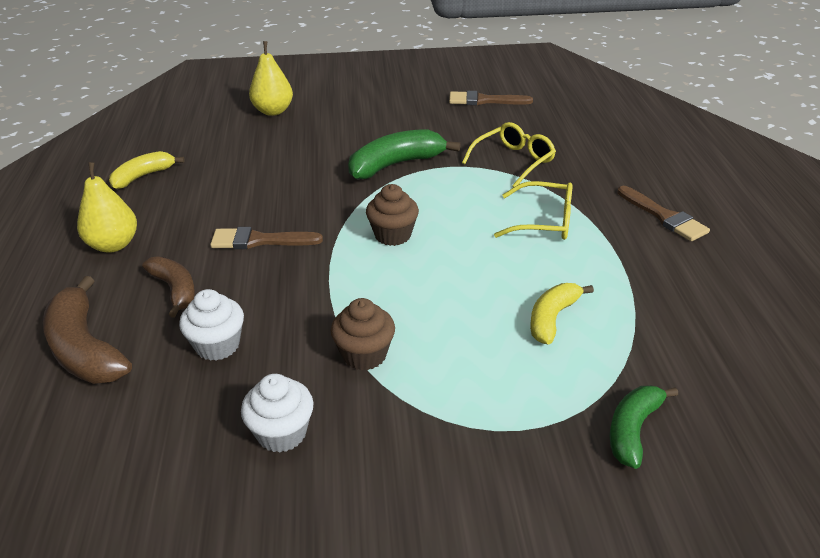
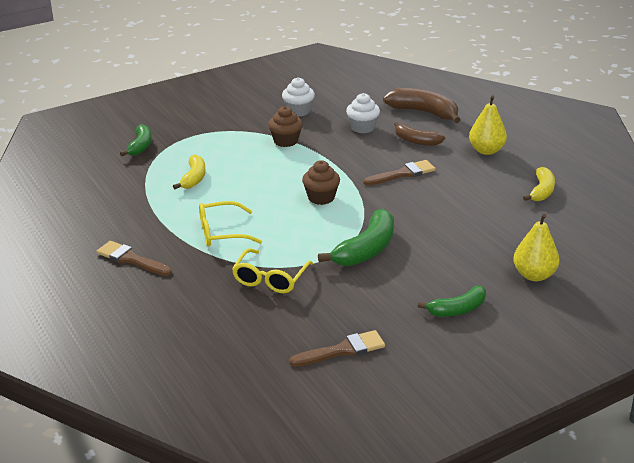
camera: 155 degrees right, 5 degrees down
none -> green banana [418,286,486,317]

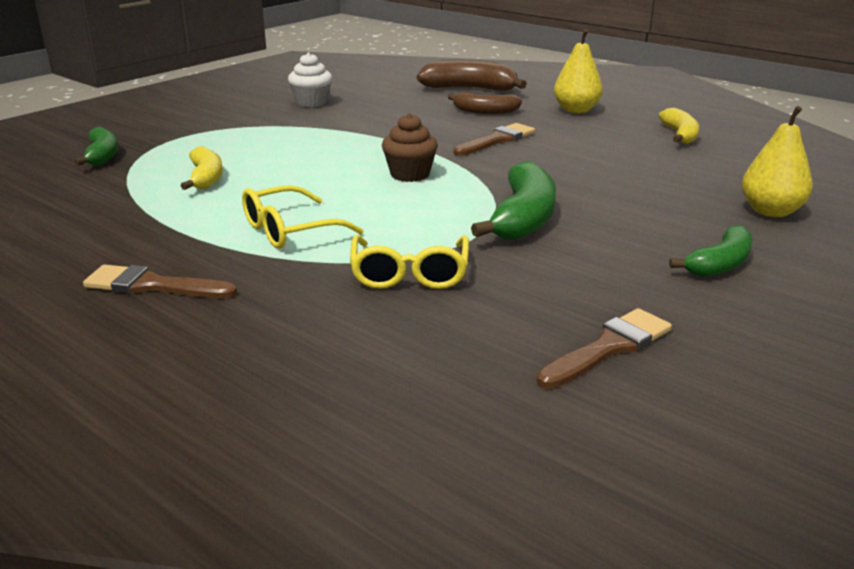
camera: 20 degrees left, 5 degrees down
brown cupcake [268,106,303,147] -> none
white cupcake [346,93,380,133] -> none

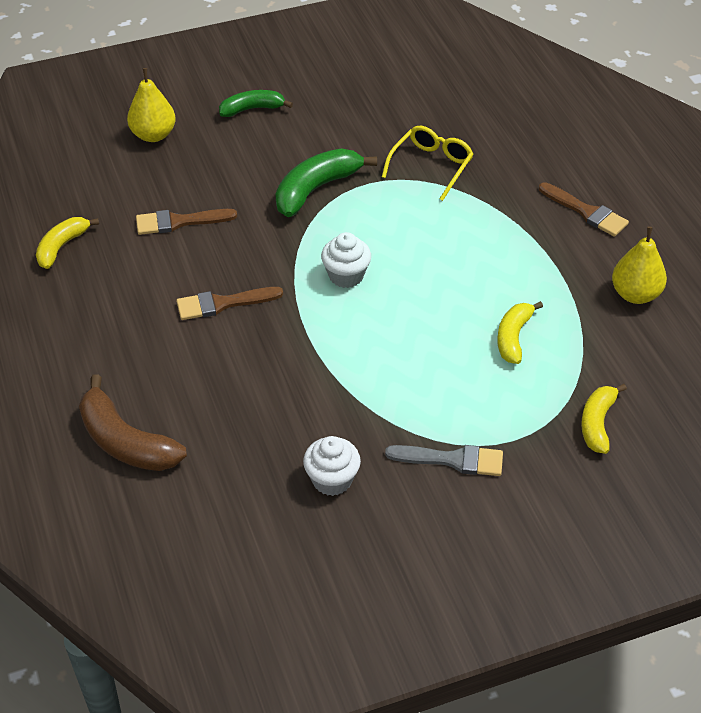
camera: 150 degrees left, 20 degrees up
green banana [74,126,119,166] -> yellow banana [581,384,627,454]
yellow glasses [242,185,364,249] -> none
brown cupcake [382,113,438,182] -> white cupcake [321,232,371,288]
brown banana [448,92,522,114] -> none
brown brush [537,308,672,389] -> brown brush moved to [136,209,237,235]
yellow pear [554,29,603,113] -> yellow pear moved to [612,226,667,304]
none -> grey brush [385,445,503,476]

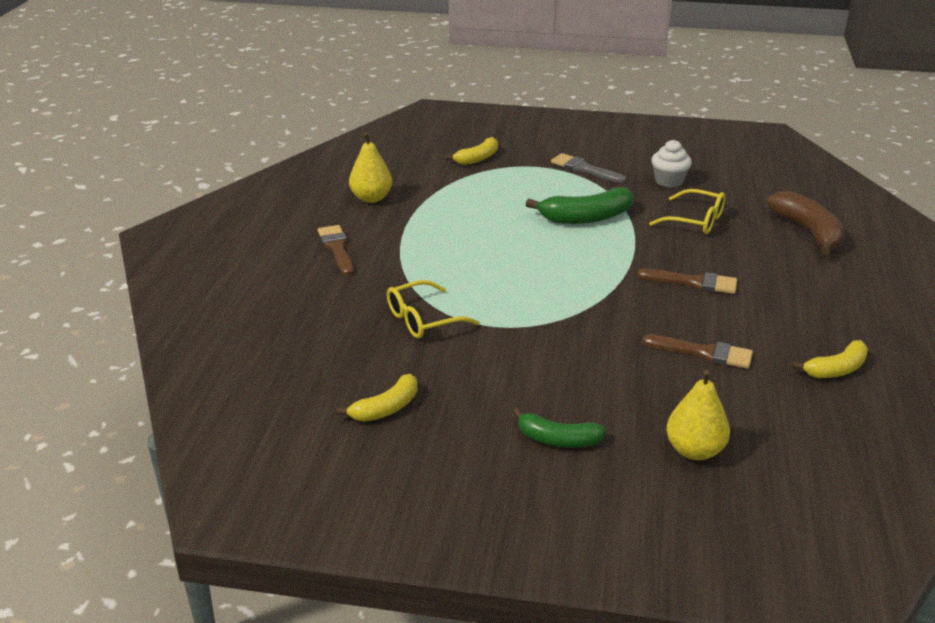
camera: 150 degrees left, 15 degrees down
green banana [276,148,377,217] -> green banana moved to [526,187,633,224]
white cupcake [321,232,371,288] -> none
yellow banana [497,301,543,364] -> yellow banana moved to [336,374,418,422]
none -> yellow glasses [649,189,726,234]

